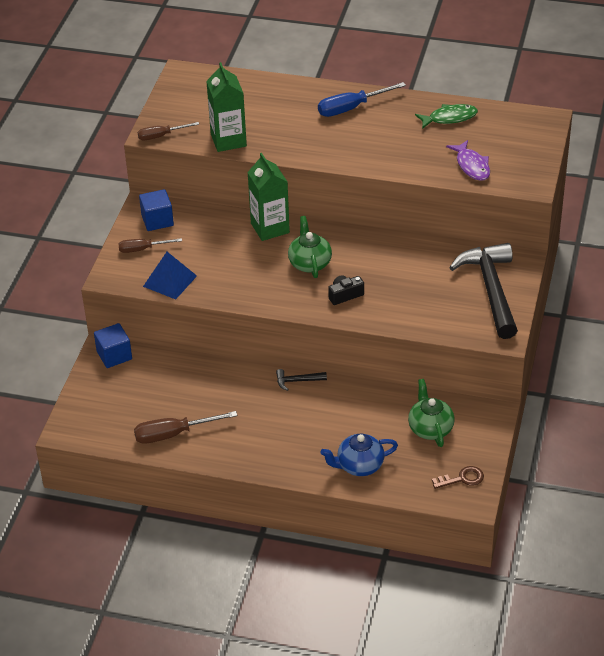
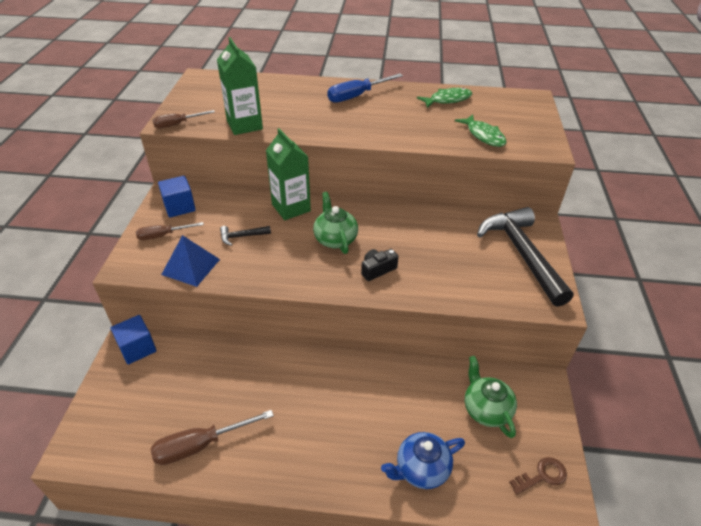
camera: 10 degrees left, 0 degrees up
black hammer [276,369,327,391] -> black hammer moved to [220,226,271,246]
purple fish [446,140,490,181] -> green fish [455,114,507,147]

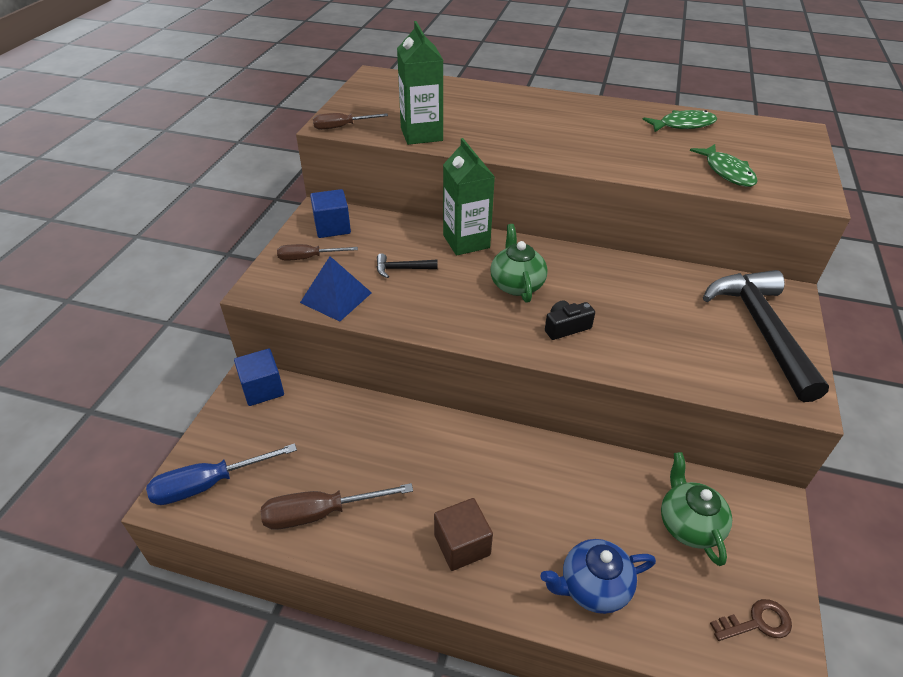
camera: 10 degrees right, 0 degrees up
blue screwdriver [327,73,403,103] -> blue screwdriver moved to [146,443,297,505]
none -> brown cube [434,498,493,571]

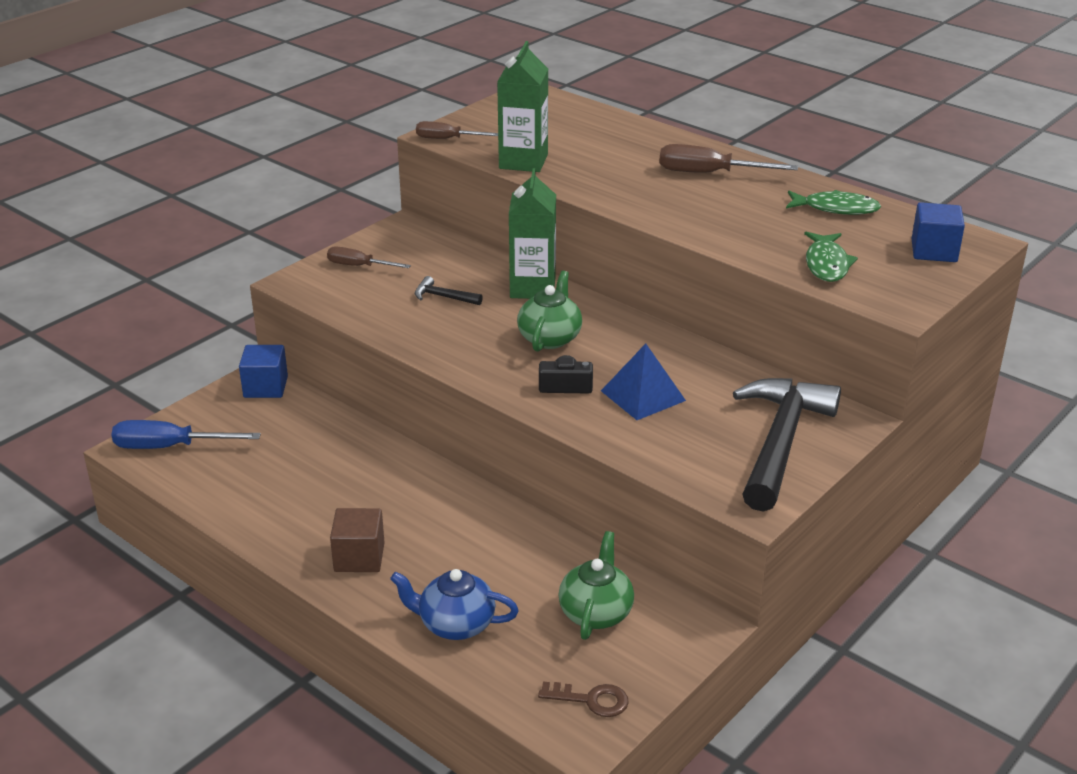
camera: 25 degrees right, 10 degrees down
brown screwdriver [261,483,413,530] -> brown screwdriver moved to [659,144,798,173]
blue pyramid [300,256,372,322] -> blue pyramid moved to [601,343,686,420]
blue cube [310,189,351,238] -> blue cube moved to [912,202,965,262]

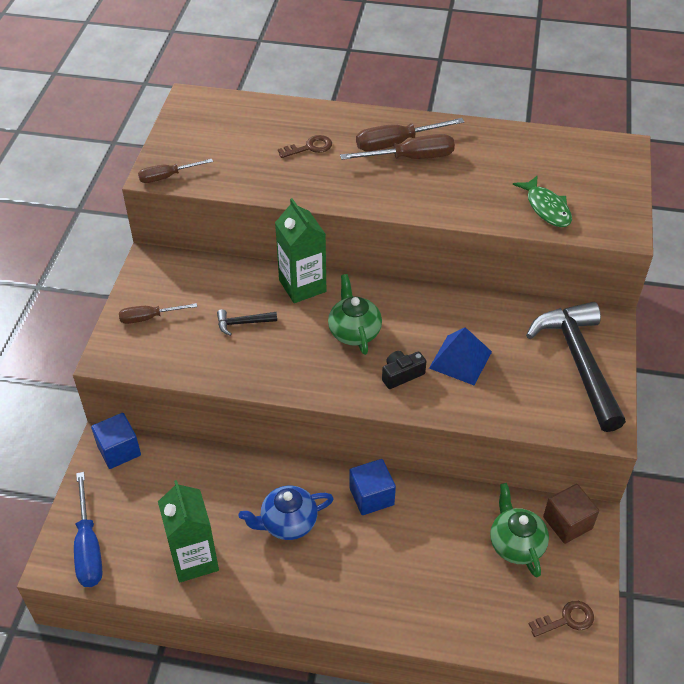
camera: 30 degrees left, 15 degrees up
blue screwdriver [111,420,261,449] -> blue screwdriver turned 75 degrees counterclockwise [74,472,102,587]
brown cube [330,508,385,572] -> brown cube moved to [543,484,599,544]
blue teapot [390,569,519,640] -> blue teapot moved to [239,486,334,540]
green carton [497,41,548,172] -> green carton moved to [158,480,219,583]
green fish [786,190,881,215] -> none
blue cube [912,202,965,262] -> blue cube moved to [349,459,396,515]
none -> brown key [278,135,332,158]
none -> brown screwdriver [340,134,455,160]

